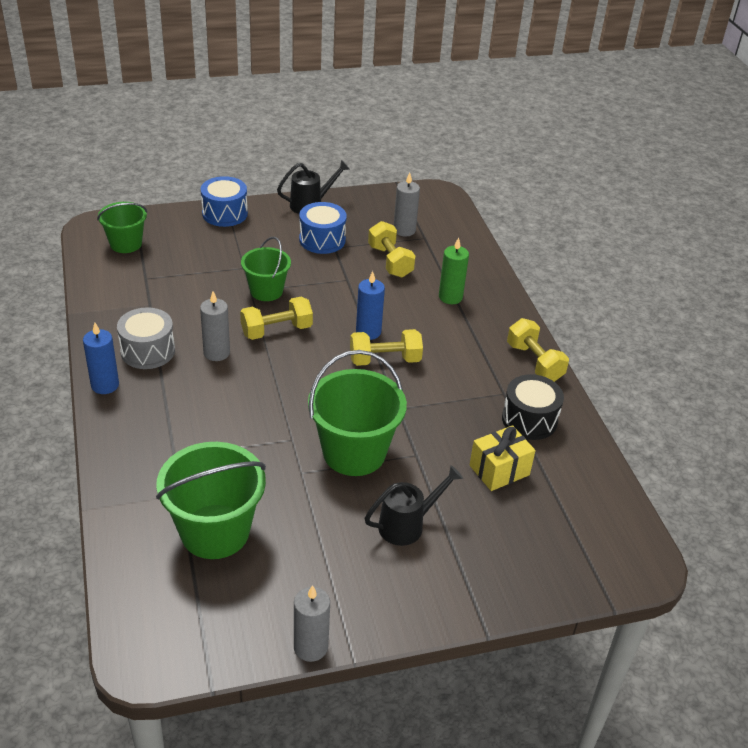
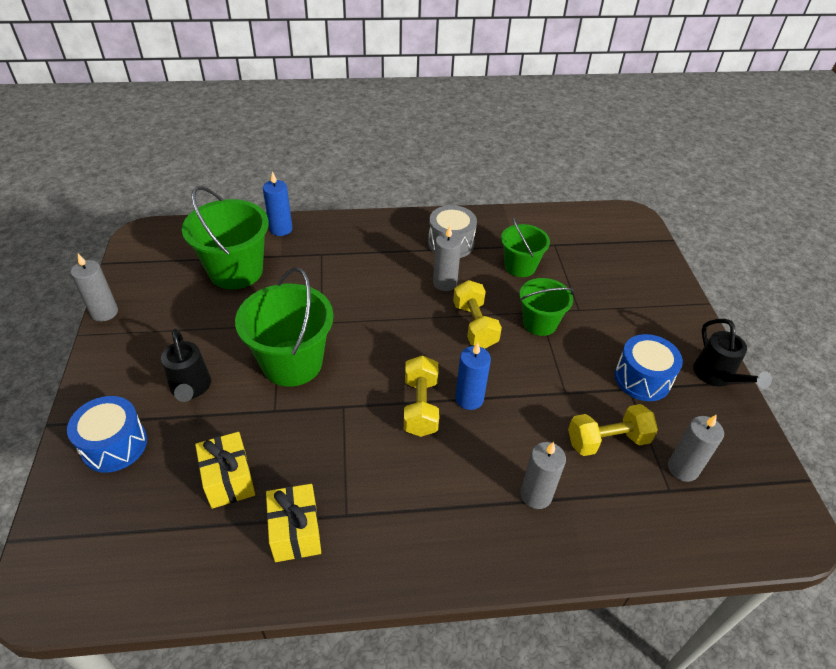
camera: 100 degrees right, 5 degrees up
blue candle [83,323,119,394] -> blue candle moved to [263,171,293,236]
green bucket [97,202,147,253] -> green bucket moved to [501,217,550,277]
blue drum [201,176,248,227] -> blue drum moved to [67,396,147,473]
green candle [439,237,469,304] -> grey candle [520,442,566,509]
black drum [502,374,564,440] -> yellow gift [266,484,321,562]
yellow dumbbell [507,318,569,382] -> none

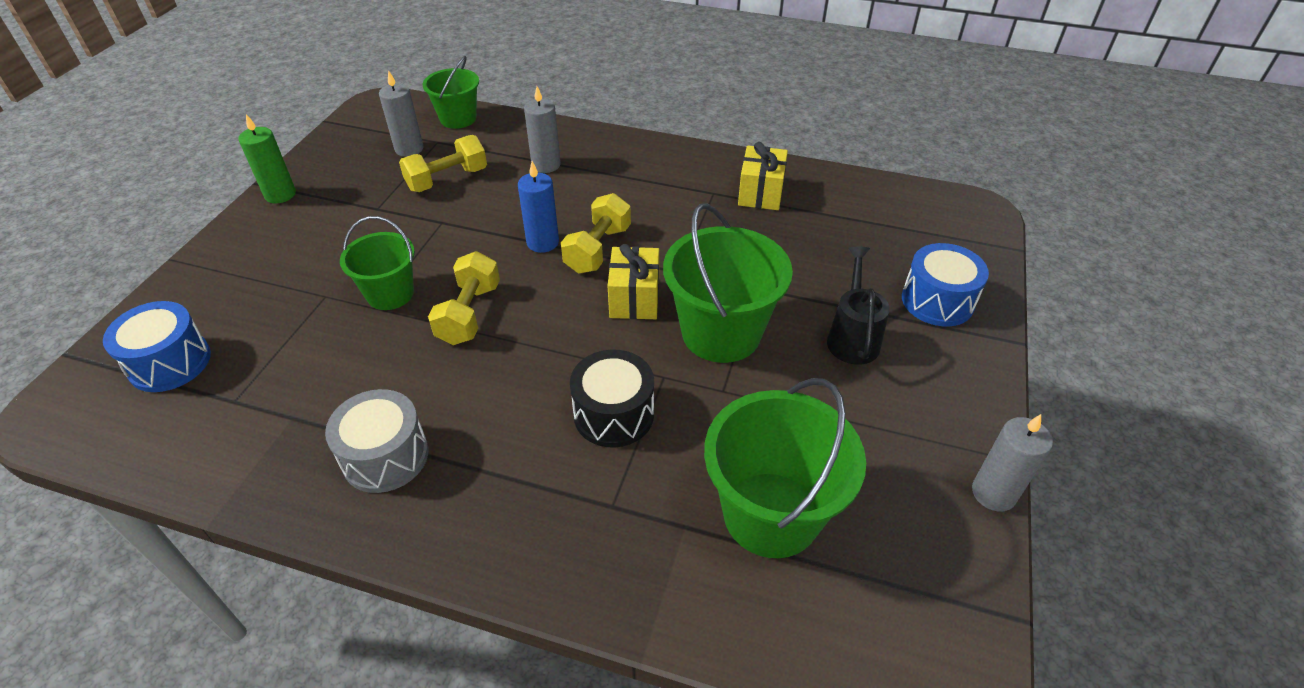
camera: 155 degrees left, 0 degrees up
yellow gift [195,432,255,509] -> yellow gift moved to [608,244,659,319]
blue candle [263,171,293,236] -> none
grey candle [433,226,461,291] -> none
green bucket [501,217,550,277] -> green bucket moved to [422,56,479,129]
yellow dumbbell [568,404,658,456] -> yellow dumbbell turned 45 degrees counterclockwise [399,135,487,192]
blue drum [614,334,683,401] -> blue drum moved to [103,301,211,392]
black watering can [693,319,772,389] -> green candle [238,114,296,203]
none -> black drum [570,349,654,448]

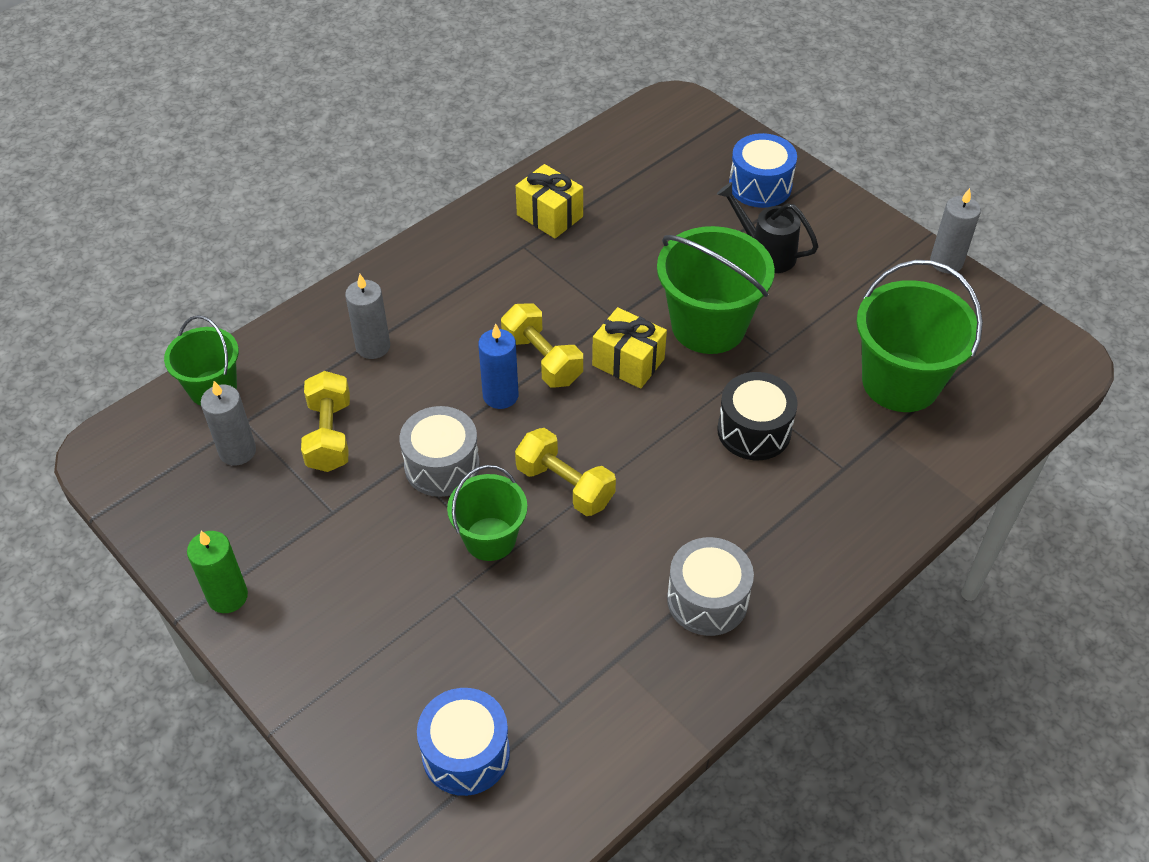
camera: 60 degrees left, 5 degrees up
none -> grey drum [400,406,480,497]

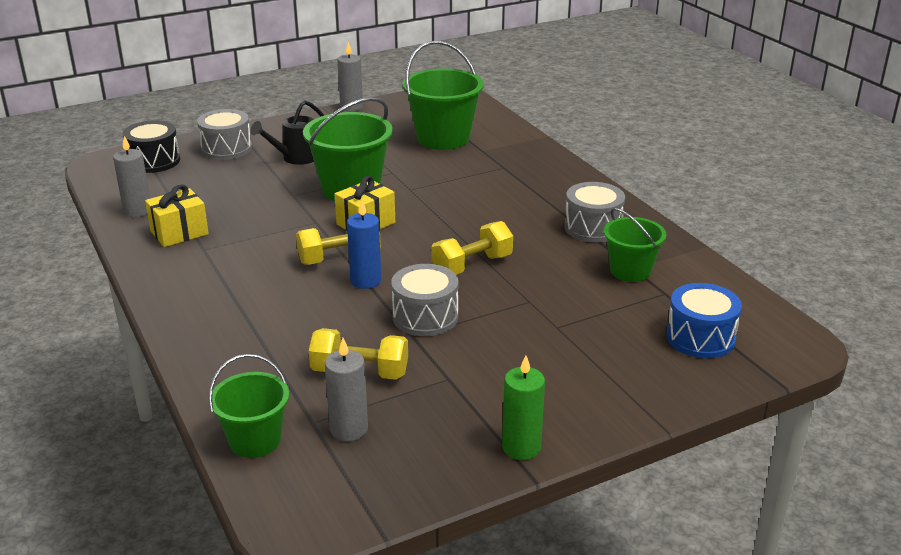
camera: 75 degrees left, 20 degrees down
grey candle [345,274,390,359] -> grey candle moved to [113,136,150,217]
green bucket [447,465,528,561] -> green bucket moved to [604,208,666,282]
black drum [717,372,798,460] -> black drum moved to [122,120,180,173]
blue drum [729,133,797,208] -> grey drum [197,109,252,160]

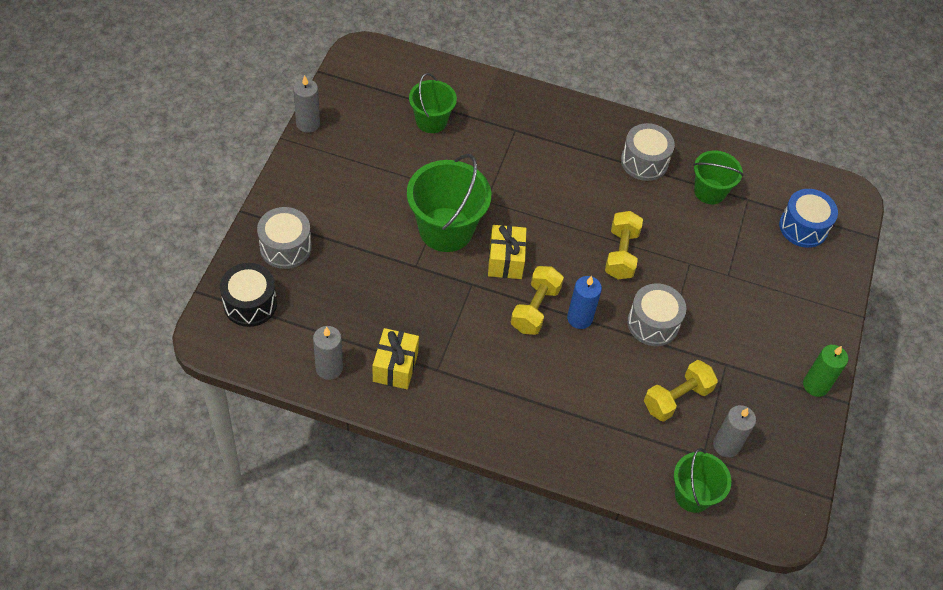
camera: 50 degrees left, 25 degrees up
black watering can [250,100,324,165] -> none
green bucket [403,40,484,150] -> green bucket [409,73,457,133], size x0.61

